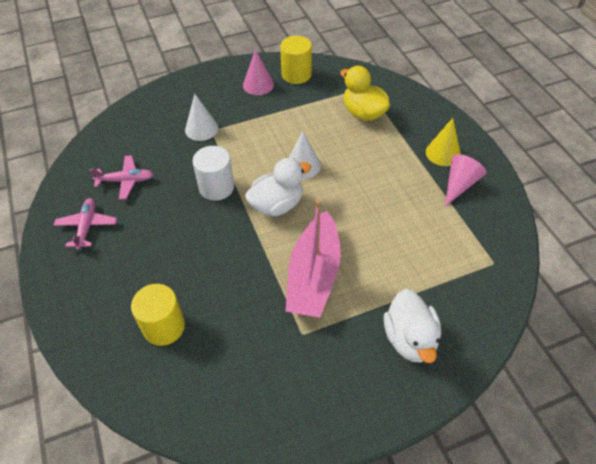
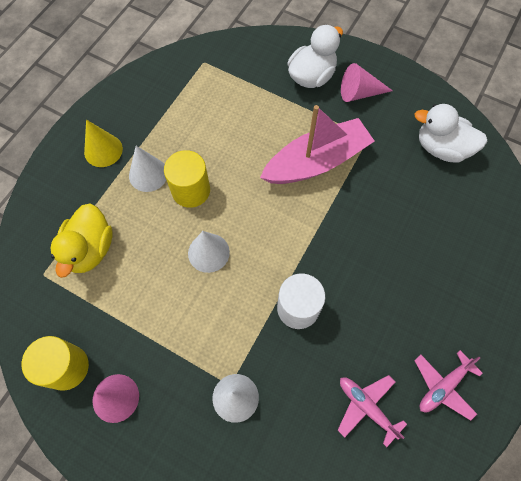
camera: 130 degrees left, 15 degrees up
yellow cylinder [131,284,185,346] -> yellow cylinder moved to [164,150,210,208]
white duck [245,158,311,216] -> white duck moved to [415,104,487,163]
pink cone [445,154,486,206] -> pink cone moved to [341,63,393,102]
none -> white cone [129,146,166,192]

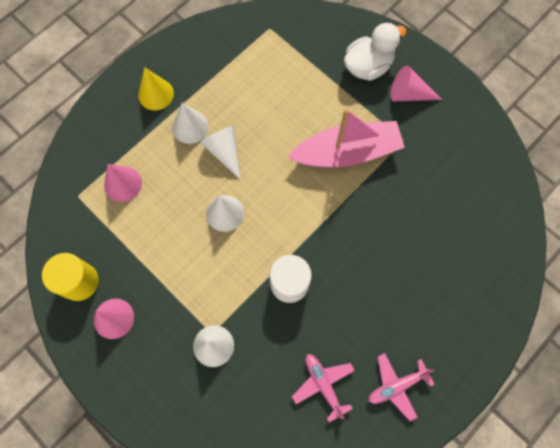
camera: 15 degrees right, 5 degrees up
yellow duck [50,203,113,278] -> pink cone [104,164,142,202]
yellow cylinder [164,150,210,208] -> white cone [200,125,241,180]
white duck [415,104,487,163] -> none

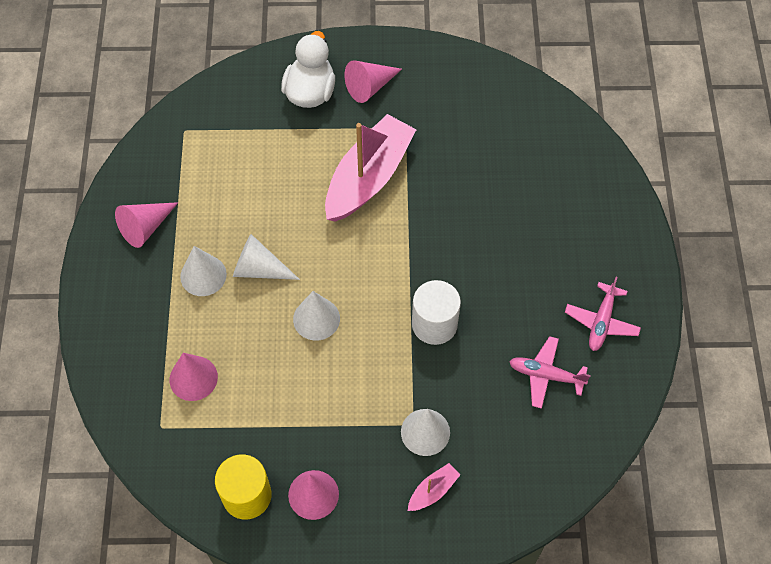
camera: 45 degrees left, 10 degrees down
yellow cone [138,67,174,111] -> none
none -> pink cone [115,202,178,248]
none -> pink boat [408,463,460,511]

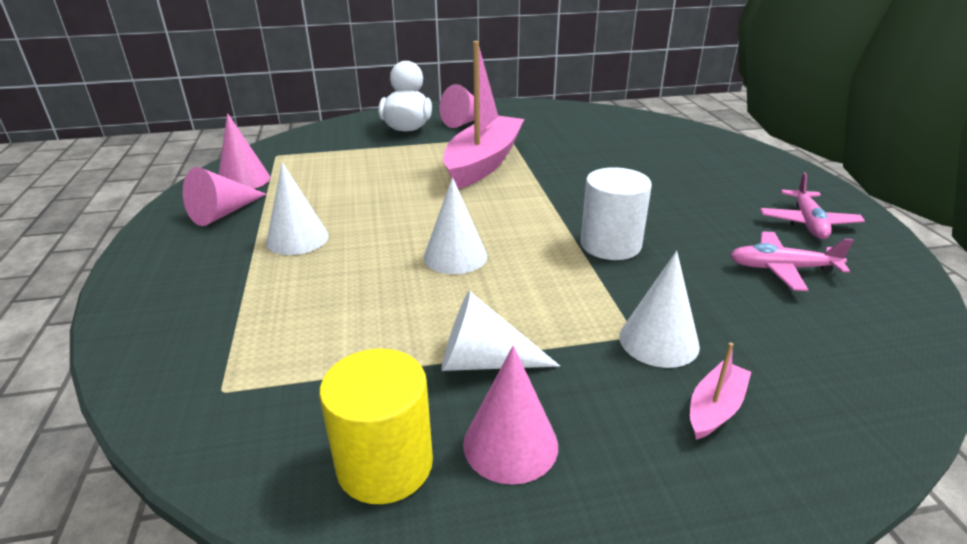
camera: 10 degrees left, 30 degrees down
pink cone [170,353,218,401] -> pink cone moved to [218,113,270,189]
white cone [233,234,300,280] -> white cone moved to [442,291,560,371]

